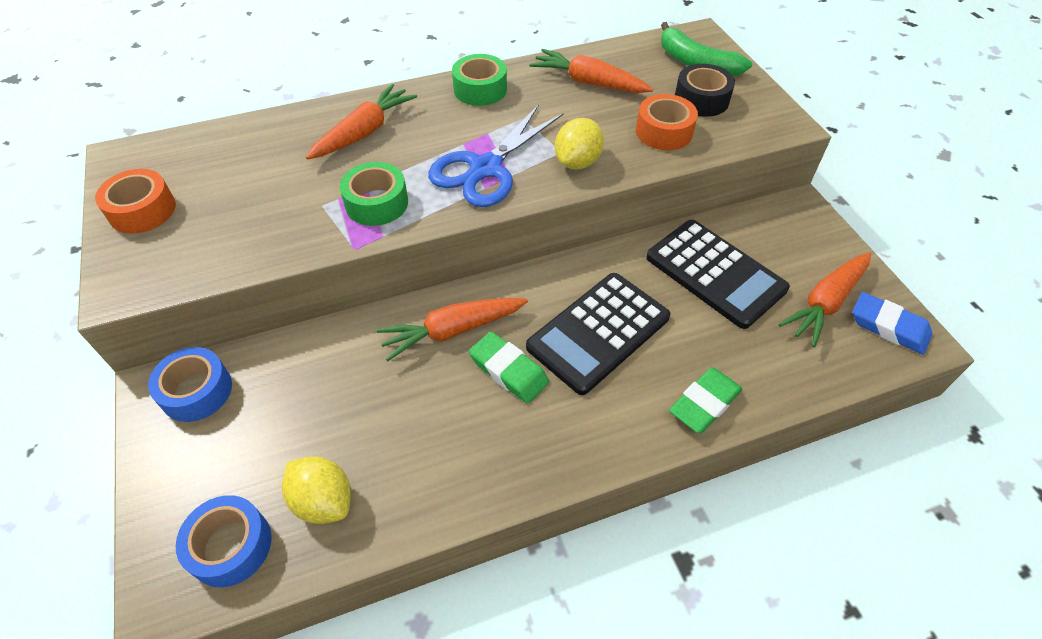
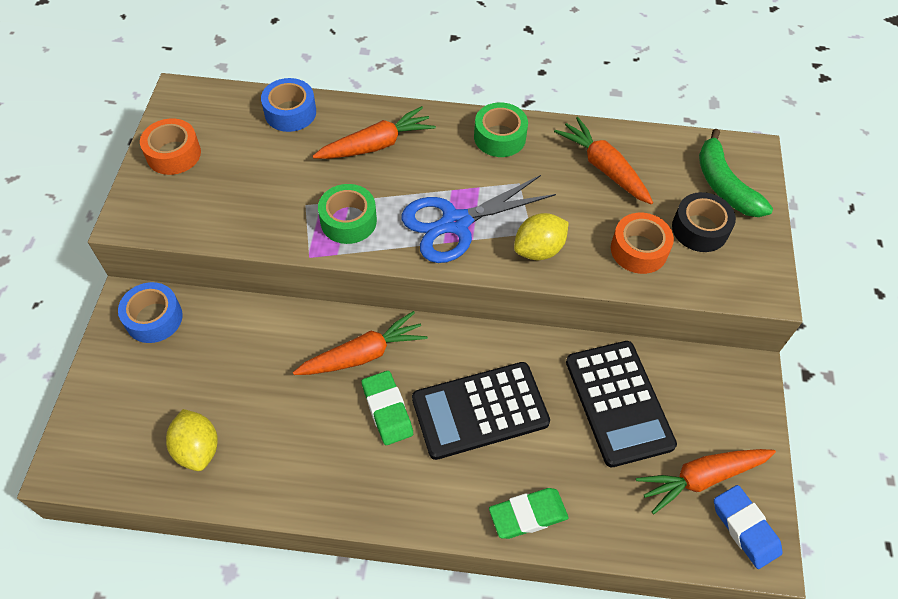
camera: 25 degrees right, 5 degrees up
blue tape [176,495,272,587] -> blue tape moved to [261,78,316,132]
orange carrot [376,298,528,361] -> orange carrot turned 150 degrees clockwise [293,311,428,375]

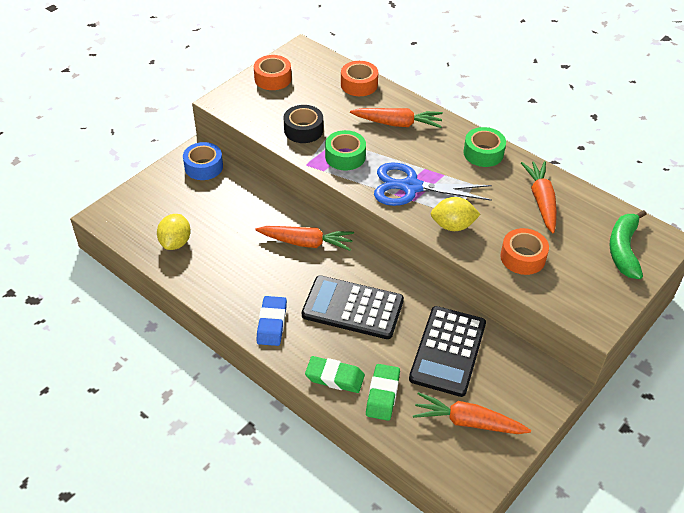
camera: 35 degrees right, 10 degrees down
blue tape [261,78,316,132] -> orange tape [341,61,378,96]
green eraser [362,371,413,445] -> green eraser moved to [366,364,400,421]
black tape [672,192,736,252] -> black tape moved to [284,105,323,143]
blue eraser [714,485,783,569] -> blue eraser moved to [256,296,287,346]

